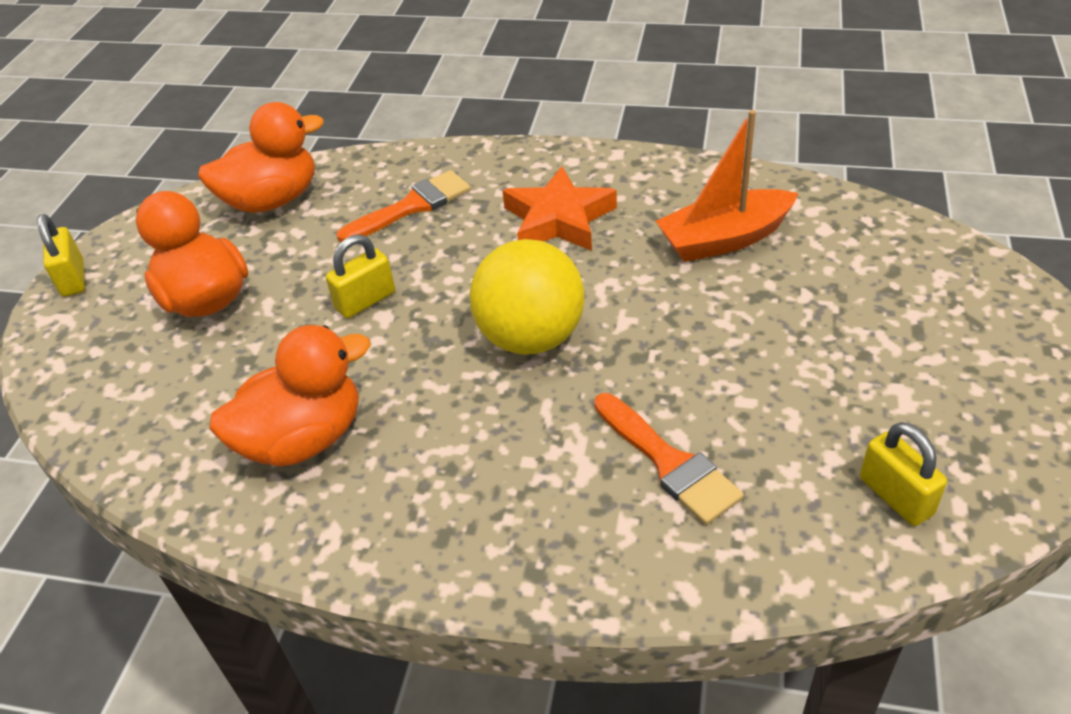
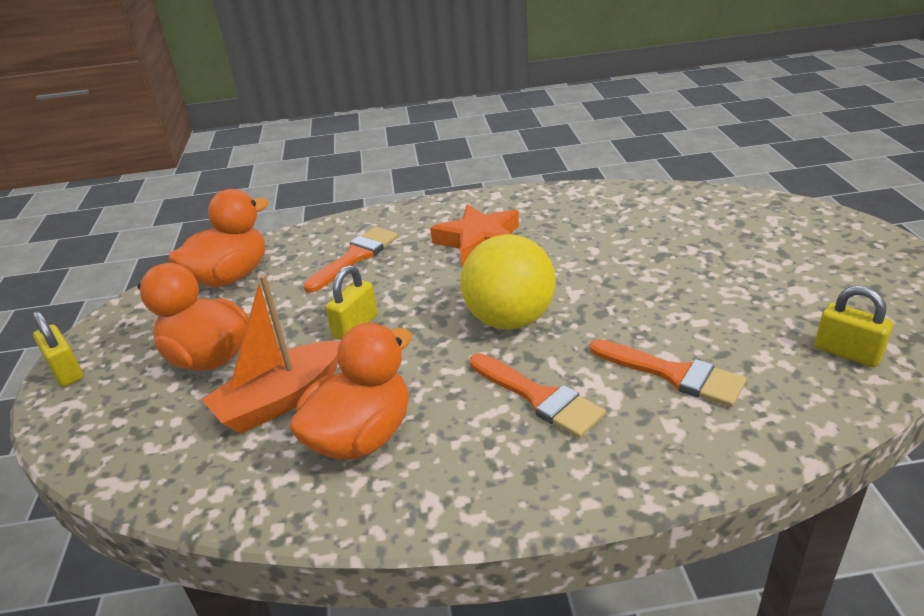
camera: 20 degrees left, 10 degrees down
orange boat [656,110,798,262] -> orange boat moved to [201,274,340,434]
none -> orange brush [470,353,606,438]

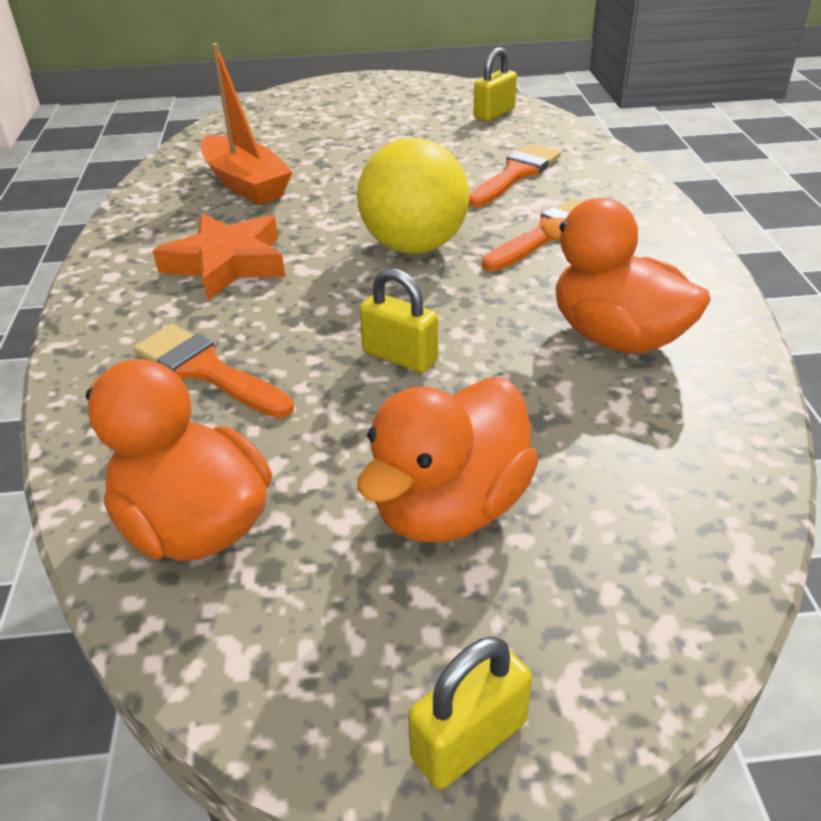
camera: 90 degrees left, 5 degrees up
orange boat [201,274,340,434] -> orange boat moved to [201,43,293,205]

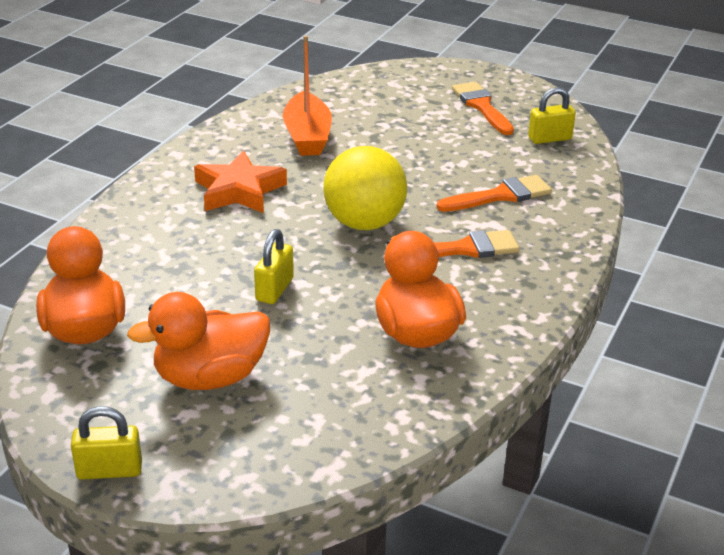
camera: 30 degrees right, 5 degrees down
orange brush [133,324,294,418] -> orange brush moved to [452,82,514,135]
yellow padlock [359,268,438,373] -> yellow padlock turned 45 degrees clockwise [254,229,294,304]

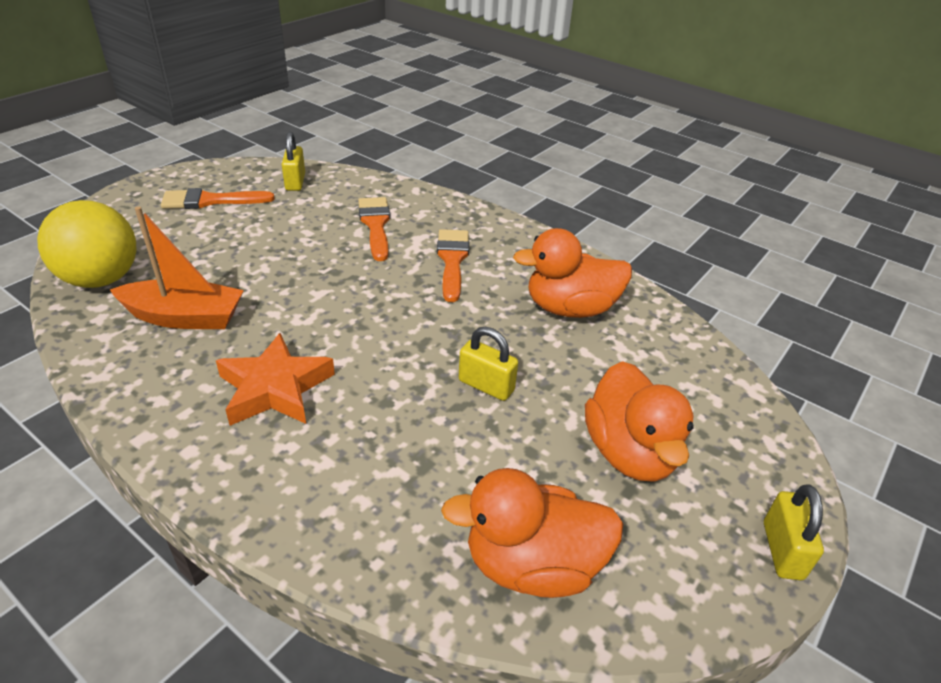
camera: 80 degrees left, 5 degrees up
yellow ball [323,146,407,230] -> yellow ball moved to [37,200,136,288]

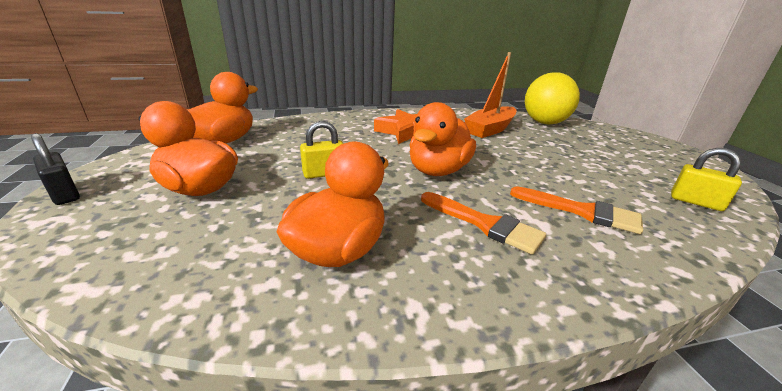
camera: 130 degrees right, 10 degrees down
orange brush [161,188,274,209] -> none
yellow padlock [764,484,824,580] -> black padlock [31,133,80,205]
none -> orange duck [410,102,476,176]

